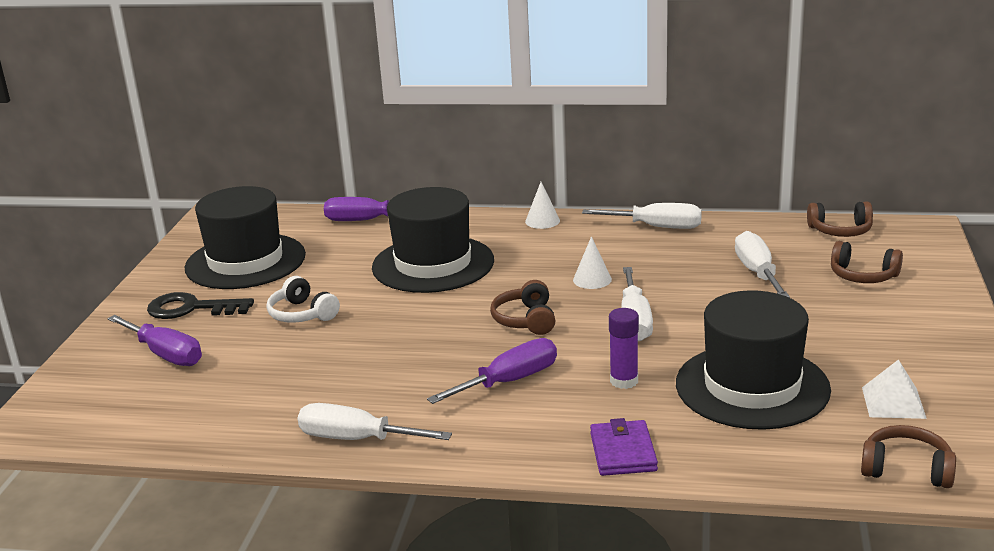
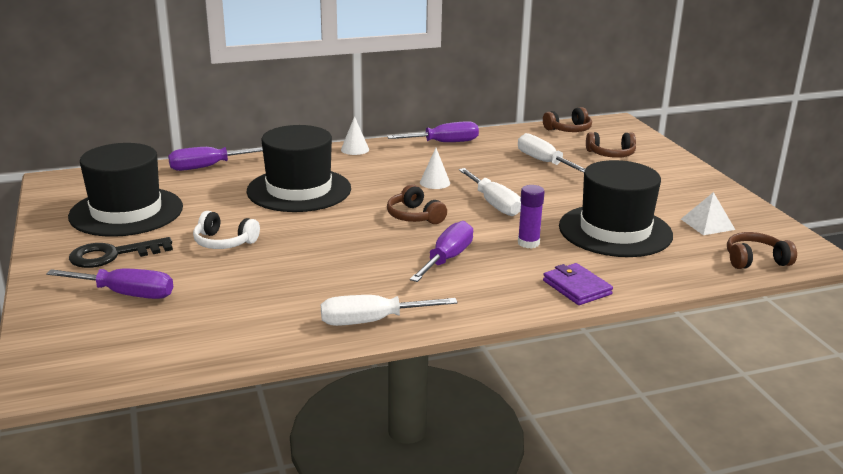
camera: 30 degrees left, 0 degrees up
white screwdriver [582,203,702,229] -> purple screwdriver [387,121,479,142]

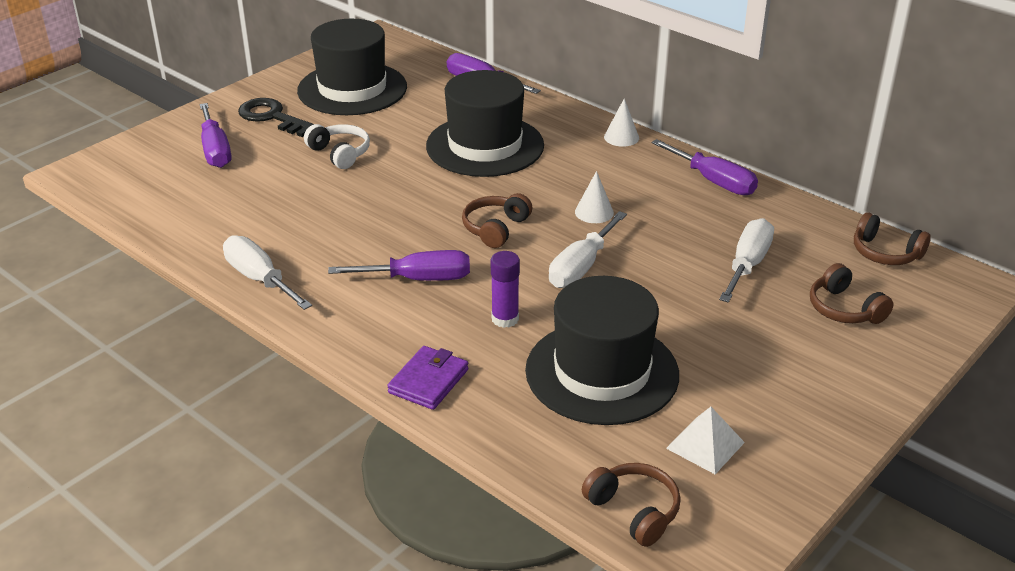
camera: 60 degrees right, 10 degrees up
white headphones [193,211,260,249] -> white headphones turned 150 degrees clockwise [304,124,370,169]

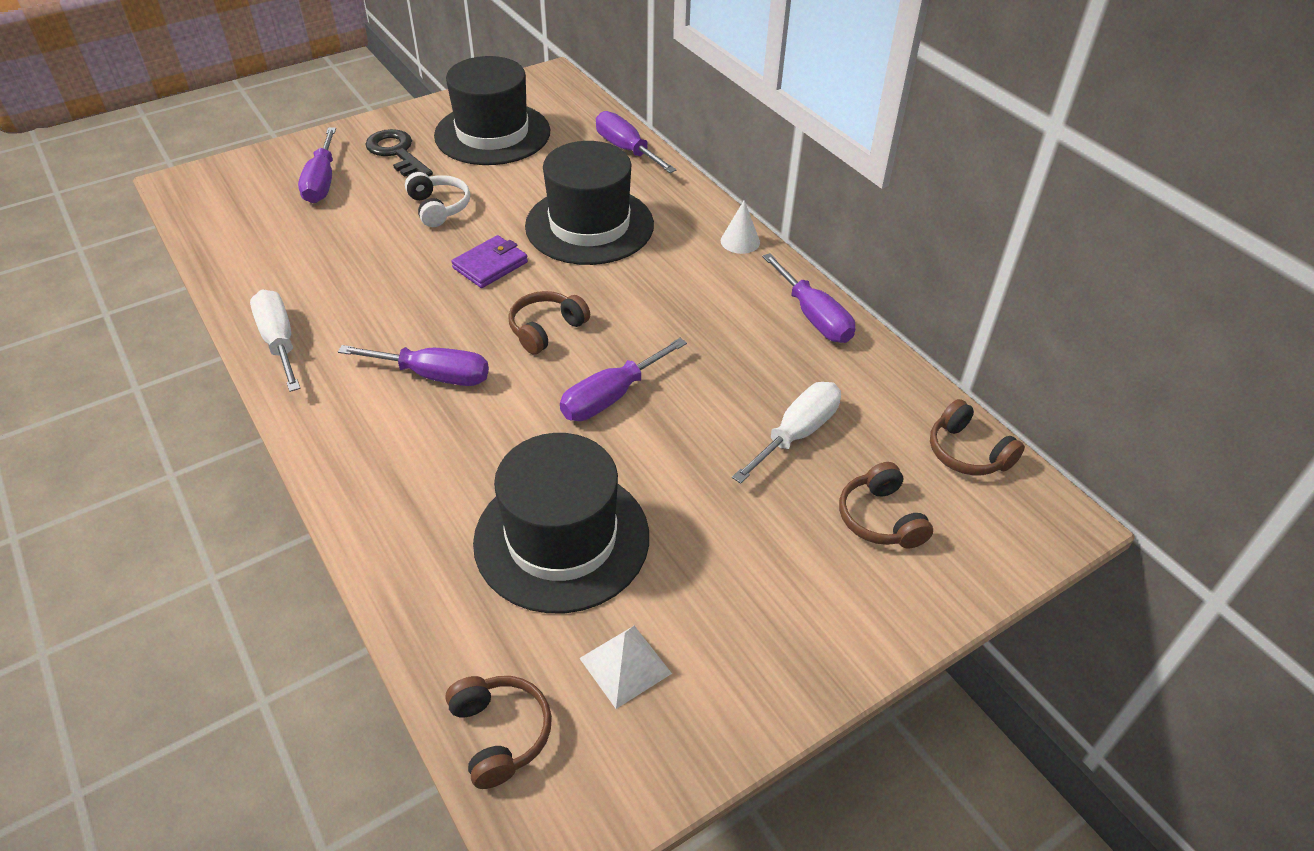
camera: 15 degrees right, 10 degrees up
purple wallet [387,346,469,410] -> purple wallet moved to [451,235,528,288]
purple glue stick [491,251,520,328] -> none
white screwdriver [549,211,627,288] -> purple screwdriver [560,338,687,421]
white cone [575,171,614,223] -> none

